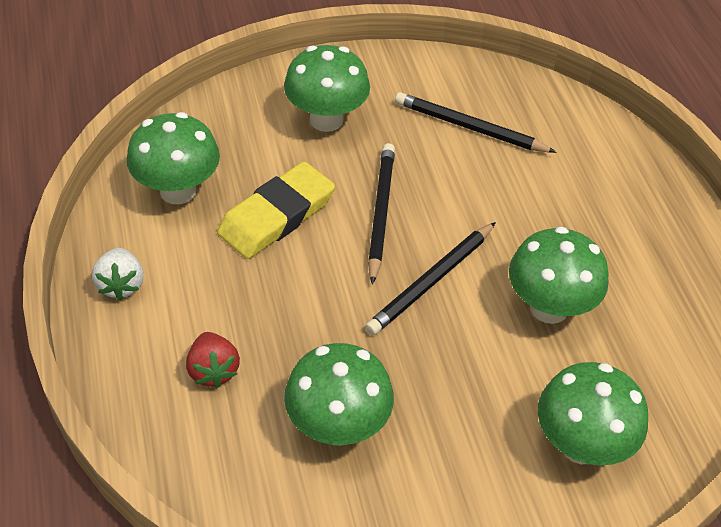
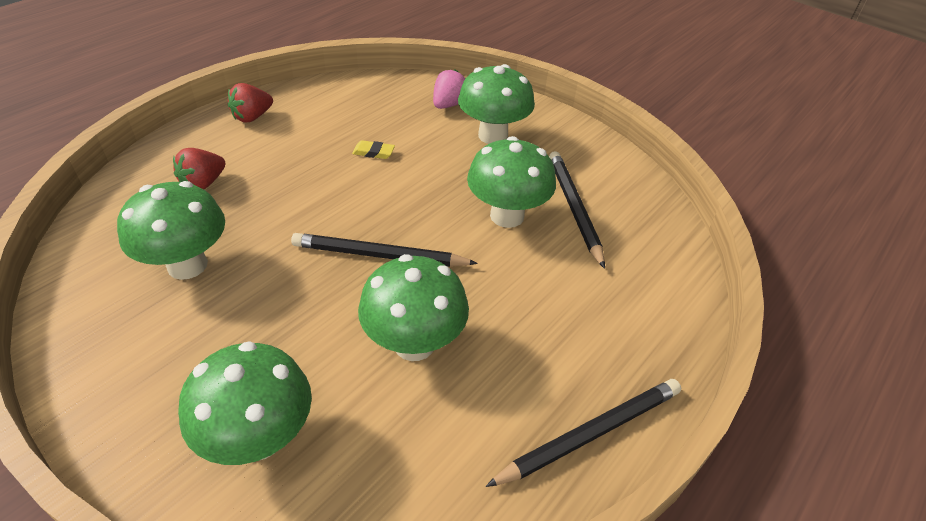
camera: 55 degrees right, 5 degrees down
white strawberry [92,248,144,300] -> red strawberry [228,83,273,122]
green mushroom [127,112,220,204] -> green mushroom moved to [467,136,556,228]
yellow eraser [217,162,335,259] -> yellow eraser [352,140,395,159], size x0.40
black pencil [368,143,395,285] -> black pencil moved to [485,379,681,487]
none -> pink strawberry [433,69,466,109]

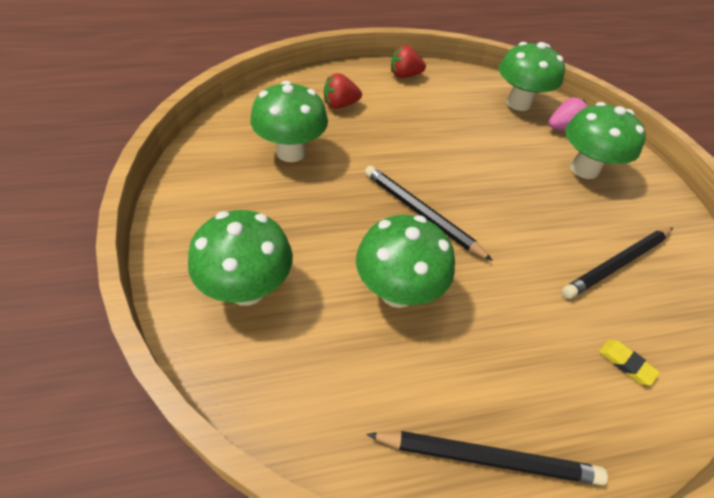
camera: 35 degrees right, 5 degrees up
yellow eraser [352,140,395,159] -> yellow eraser moved to [599,340,660,385]
green mushroom [467,136,556,228] -> green mushroom moved to [499,42,565,111]
black pencil [549,151,605,269] -> black pencil turned 150 degrees counterclockwise [562,228,673,299]

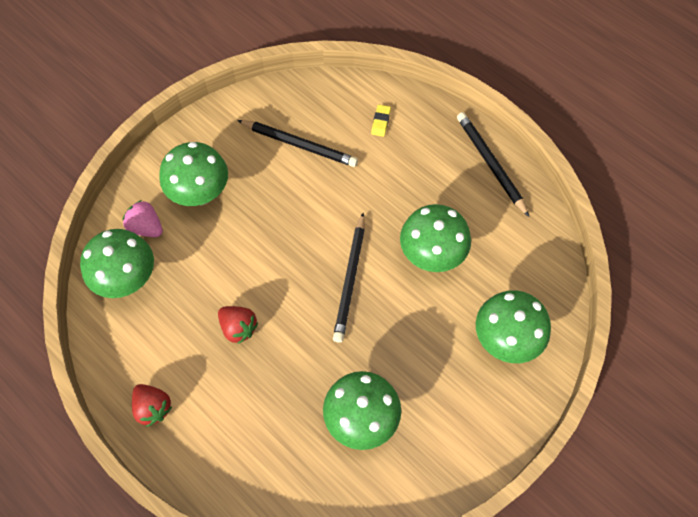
camera: 120 degrees left, 15 degrees up
red strawberry [324,73,362,109] -> red strawberry moved to [218,306,258,344]

